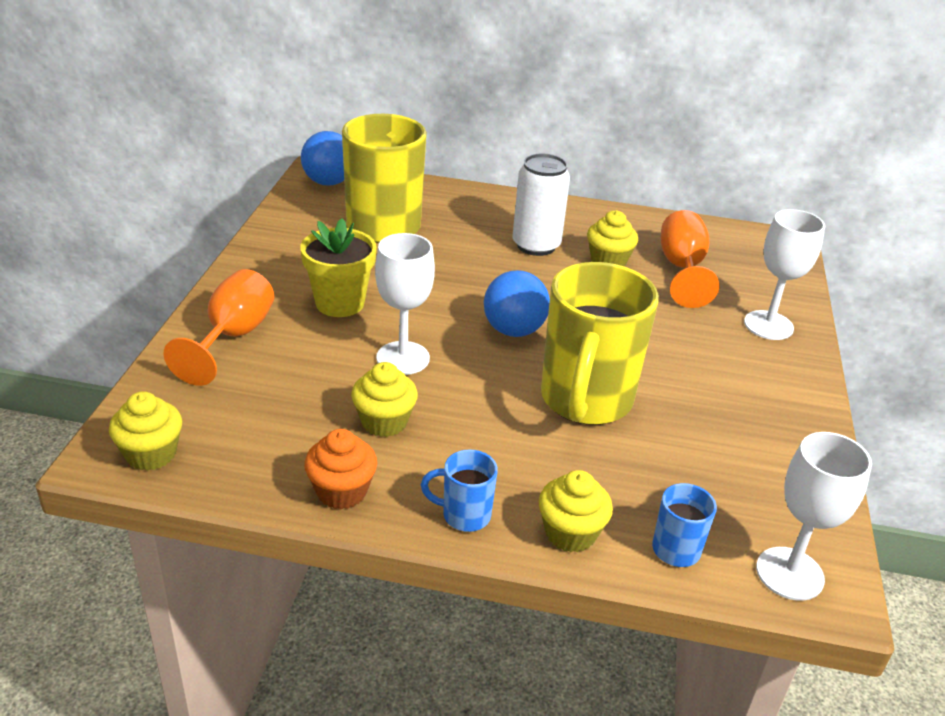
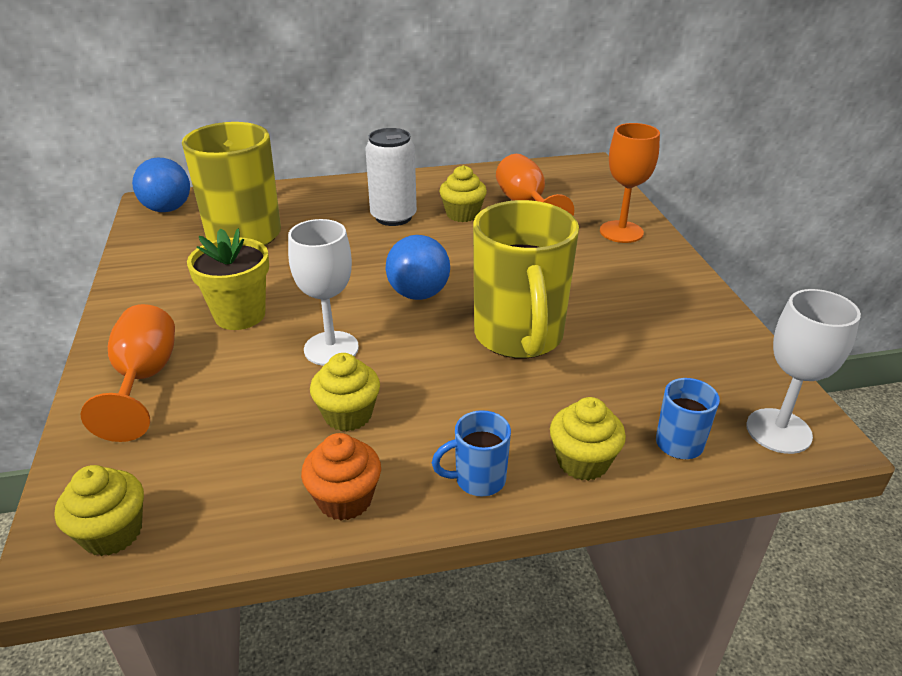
camera: 20 degrees left, 0 degrees up
white goblet [744,209,825,340] -> orange goblet [600,123,660,243]

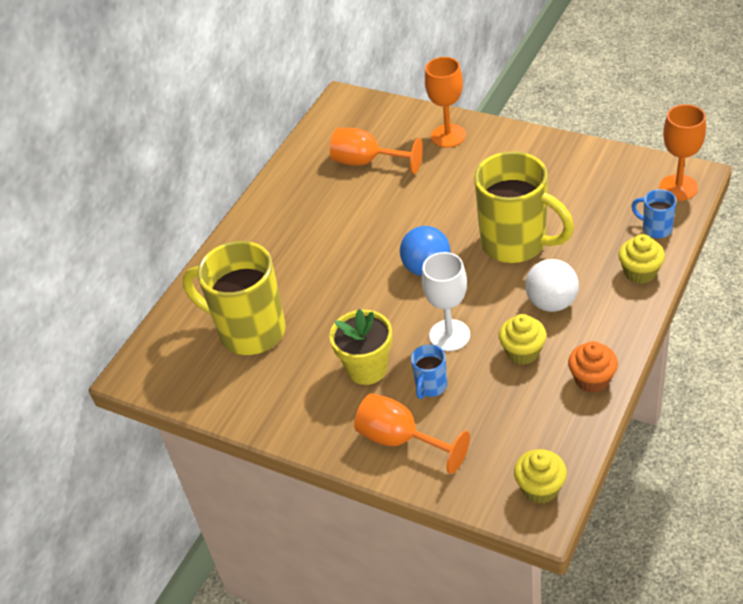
camera: 45 degrees left, 10 degrees up
blue ball [132,157,190,212] -> none
white can [365,128,417,226] -> none
blue mug [432,410,511,496] -> blue mug moved to [411,344,447,399]
yellow cupcake [439,165,487,222] -> none
white goblet [746,289,861,454] -> orange goblet [659,104,706,201]
none -> white ball [525,259,579,312]

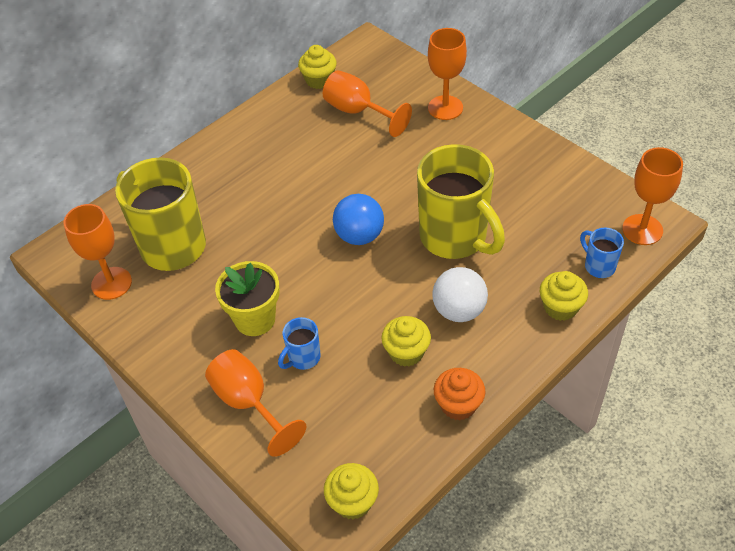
camera: 15 degrees right, 5 degrees up
white goblet [422,252,470,351] -> none
none -> orange goblet [63,204,132,300]
none -> yellow cupcake [298,45,337,89]

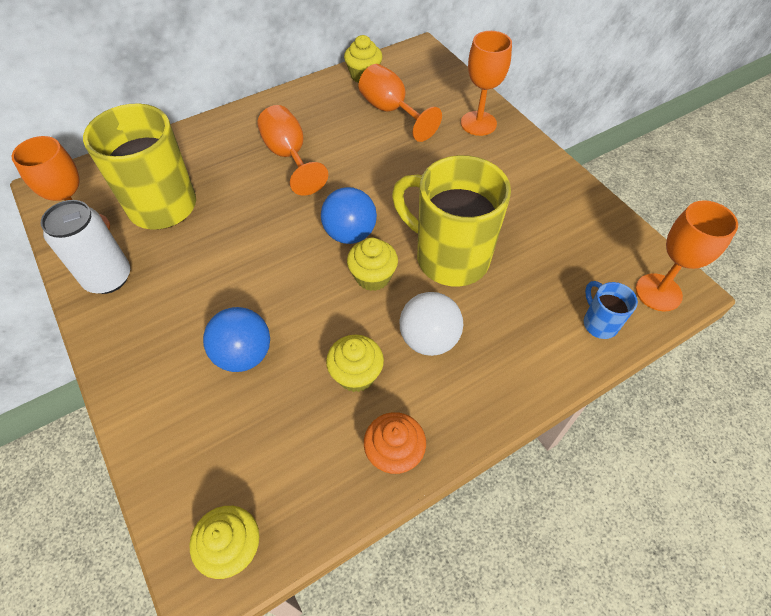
camera: 10 degrees right, 5 degrees up
orange goblet [205,349,307,457] -> orange goblet moved to [257,105,328,196]
yellow flower pot [215,261,280,336] -> none
blue mug [278,317,321,370] -> blue ball [203,307,270,372]
yellow mug [417,144,505,259] -> yellow mug turned 150 degrees clockwise [392,155,511,287]
yellow cupcake [540,271,588,321] -> yellow cupcake moved to [347,237,398,291]
none -> white can [41,200,130,294]

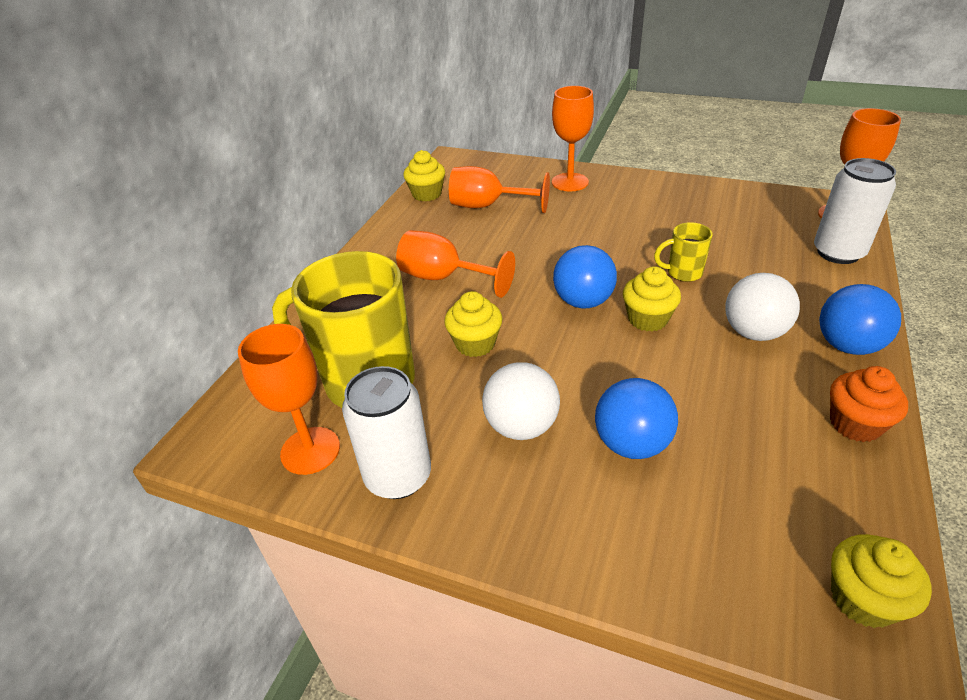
camera: 35 degrees left, 15 degrees down
yellow cupcake [326,335,384,392] -> yellow cupcake moved to [444,291,503,357]
yellow mug [392,155,511,287] -> yellow mug [654,222,713,282], size x0.44
blue mug [584,281,638,339] -> white can [814,158,896,264]
none -> white ball [482,362,560,440]
none -> blue ball [819,284,901,355]

